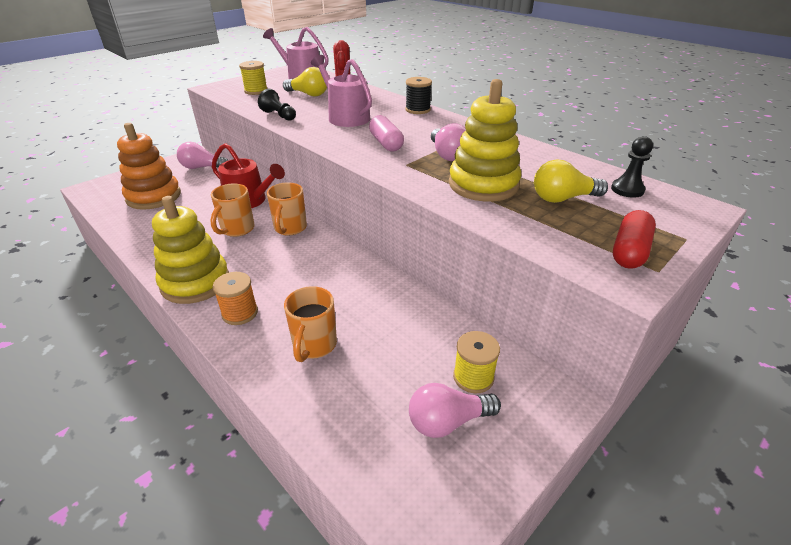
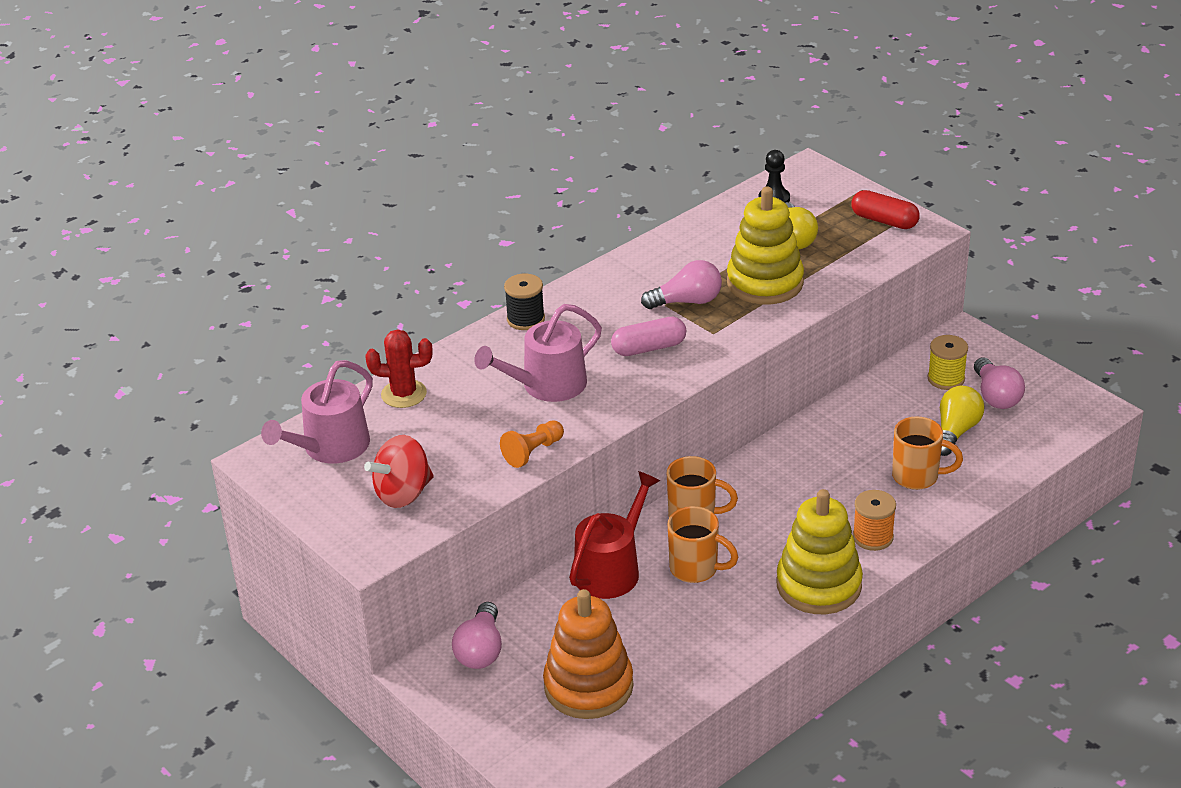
camera: 85 degrees left, 0 degrees up
yellow spool [239,61,268,95] -> red spinning top [364,435,434,508]
black pawn [258,89,296,121] -> orange pawn [500,420,564,468]
yellow light bulb [283,67,327,97] -> yellow light bulb moved to [940,386,984,456]

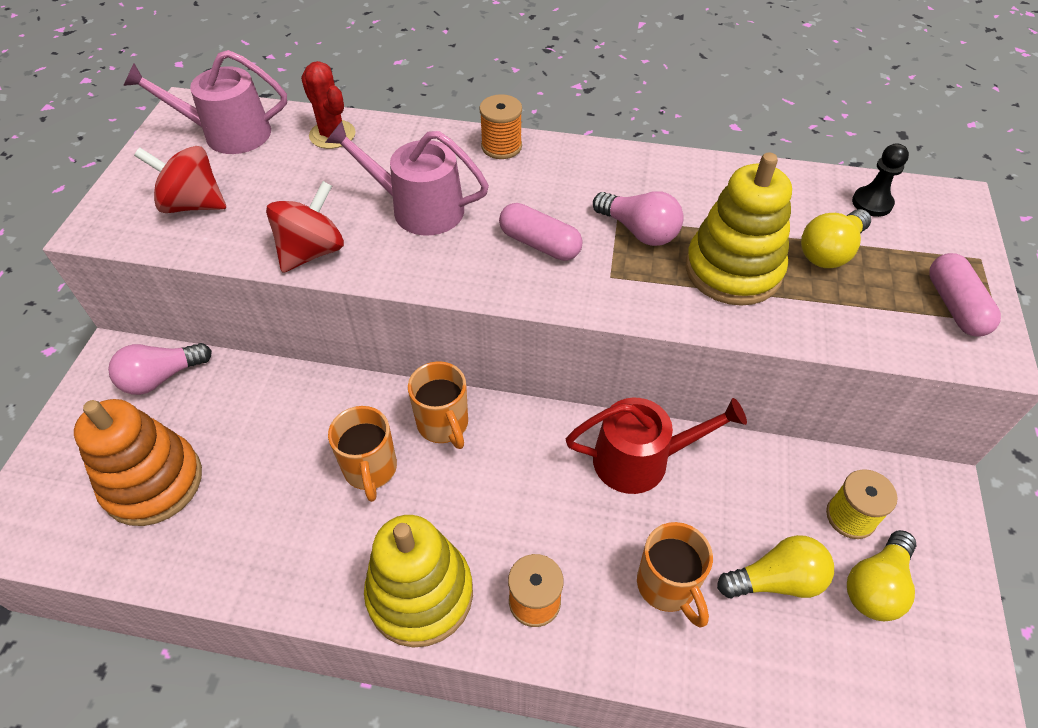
camera: 50 degrees right, 15 degrees up
orange pawn [500,420,564,468] -> red spinning top [266,181,344,273]
black spool [504,274,545,330] -> orange spool [479,94,522,159]
red watering can [569,471,660,599] -> red watering can moved to [566,398,747,494]
red capsule [851,190,920,229] -> pink capsule [929,253,1001,337]
pink light bulb [974,357,1025,409] -> yellow light bulb [847,530,917,621]

